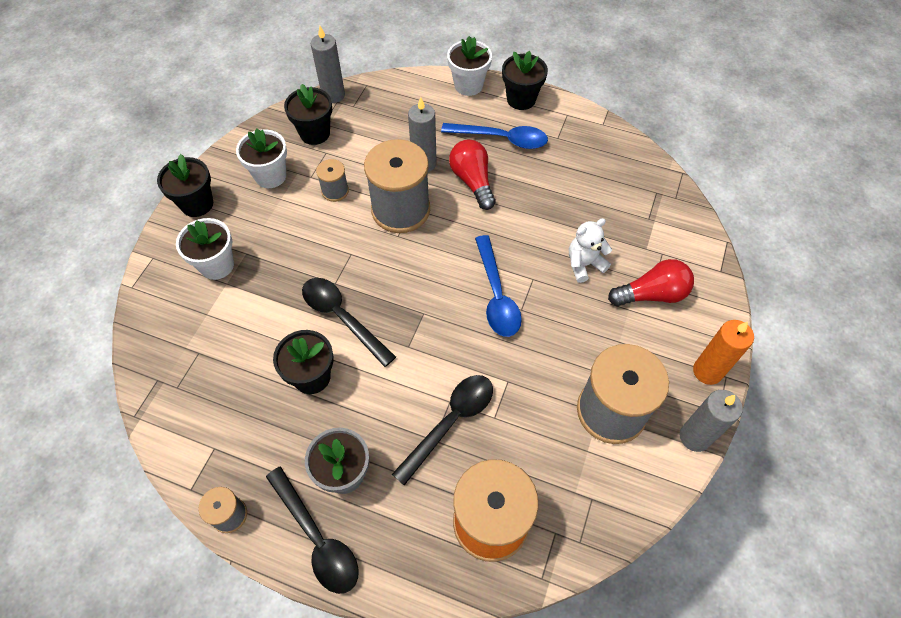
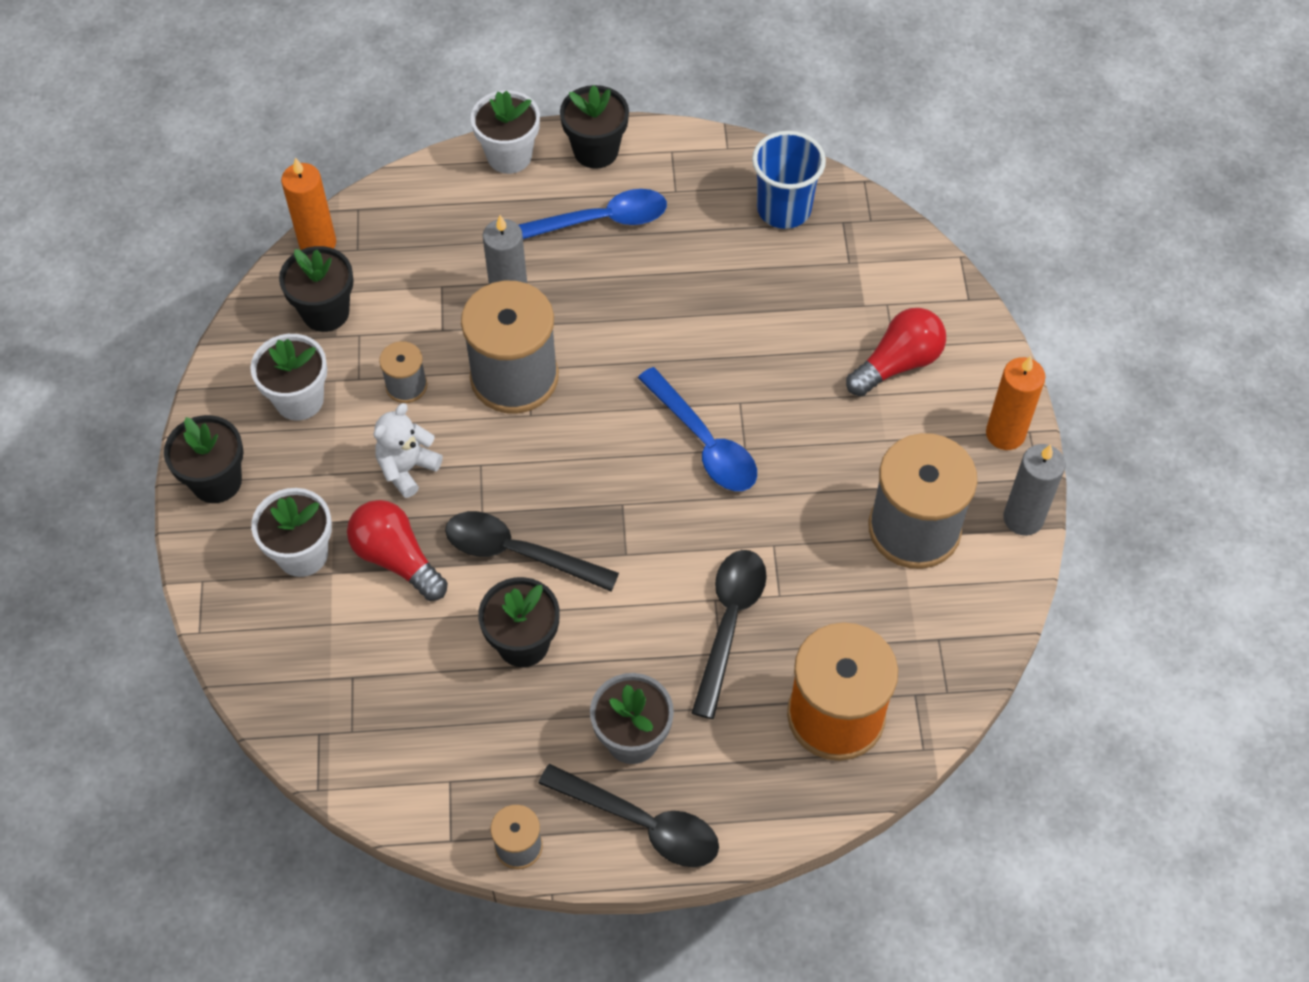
camera: 25 degrees left, 0 degrees up
grey candle [311,26,345,103] -> orange candle [281,158,336,250]
red light bulb [449,140,496,210] -> red light bulb moved to [347,500,448,601]
white teddy bear [569,218,612,283] -> white teddy bear moved to [374,403,443,498]
none -> blue cup [752,131,826,229]

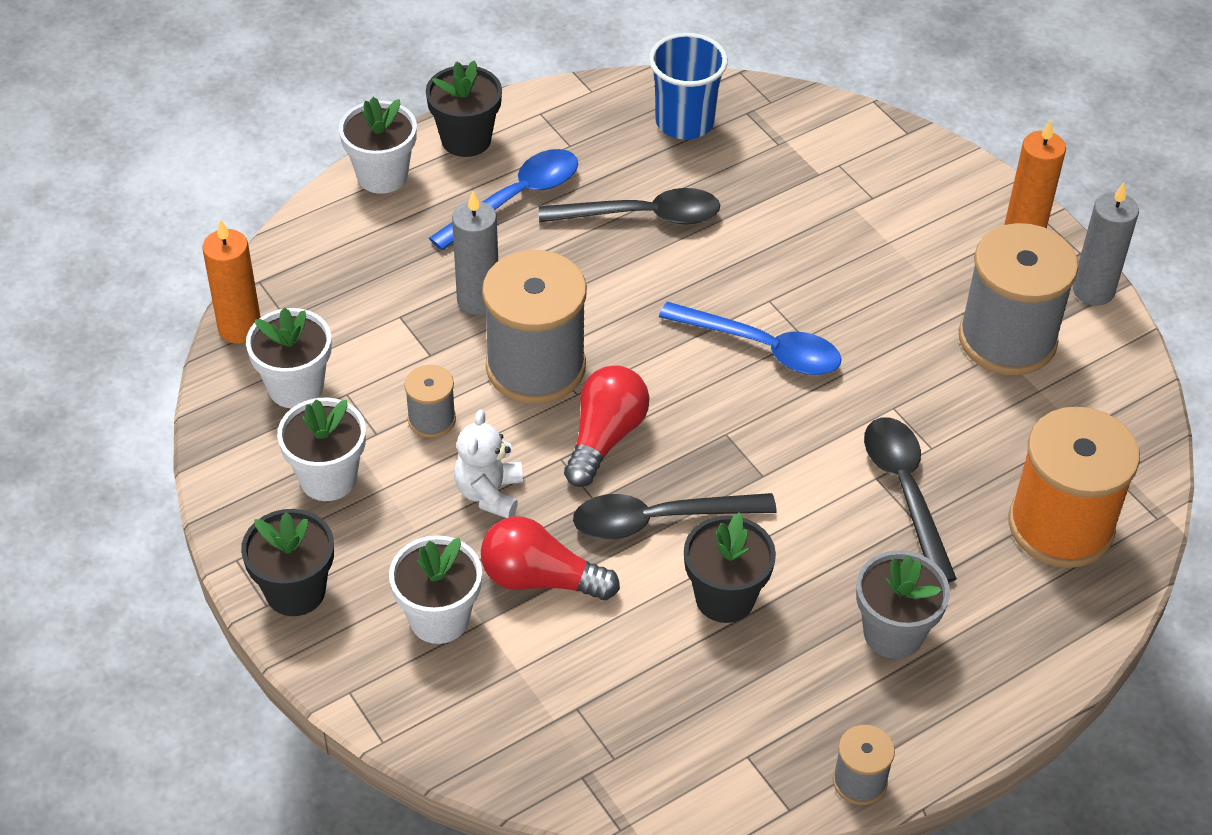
camera: 30 degrees left, 10 degrees down
black flower pot [279,246,354,332] -> white flower pot [246,307,332,408]
black spoon [538,764,719,867] -> black spoon moved to [539,188,720,225]
red light bulb [846,308,946,396] -> red light bulb moved to [564,366,650,487]

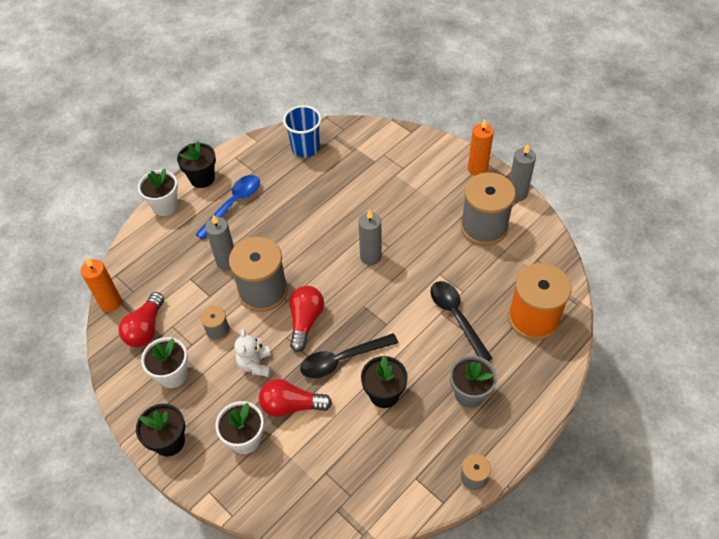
camera: 10 degrees left, 5 degrees up
white flower pot [246,307,332,408] -> red light bulb [118,292,164,347]
black spoon [539,188,720,225] -> none
blue spoon [659,302,842,375] -> grey candle [359,209,382,265]

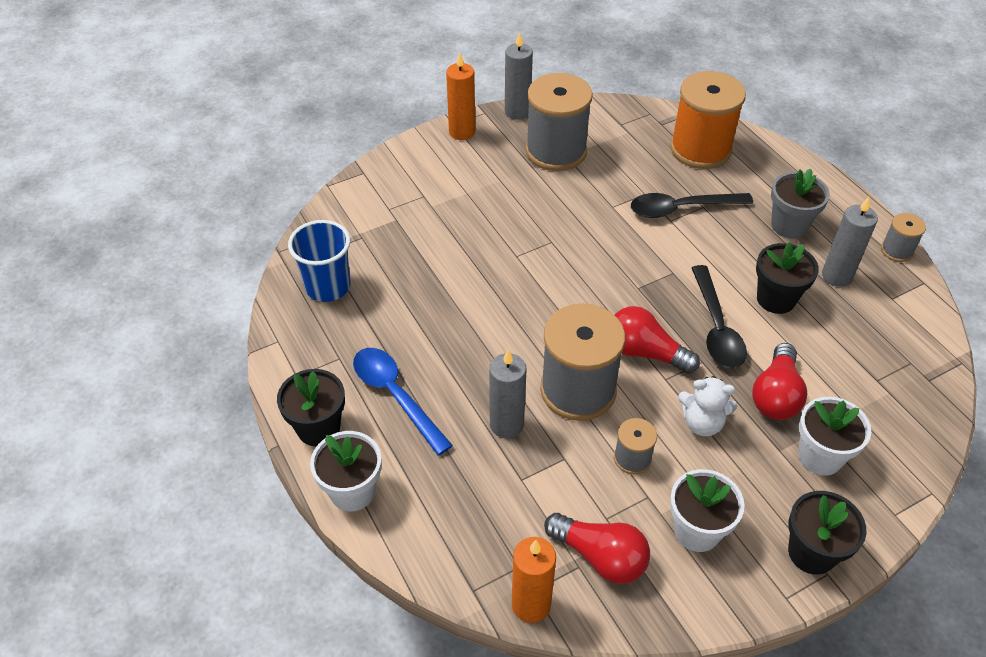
camera: 75 degrees left, 5 degrees down
grey candle [359,209,382,265] -> grey candle moved to [822,197,878,287]

